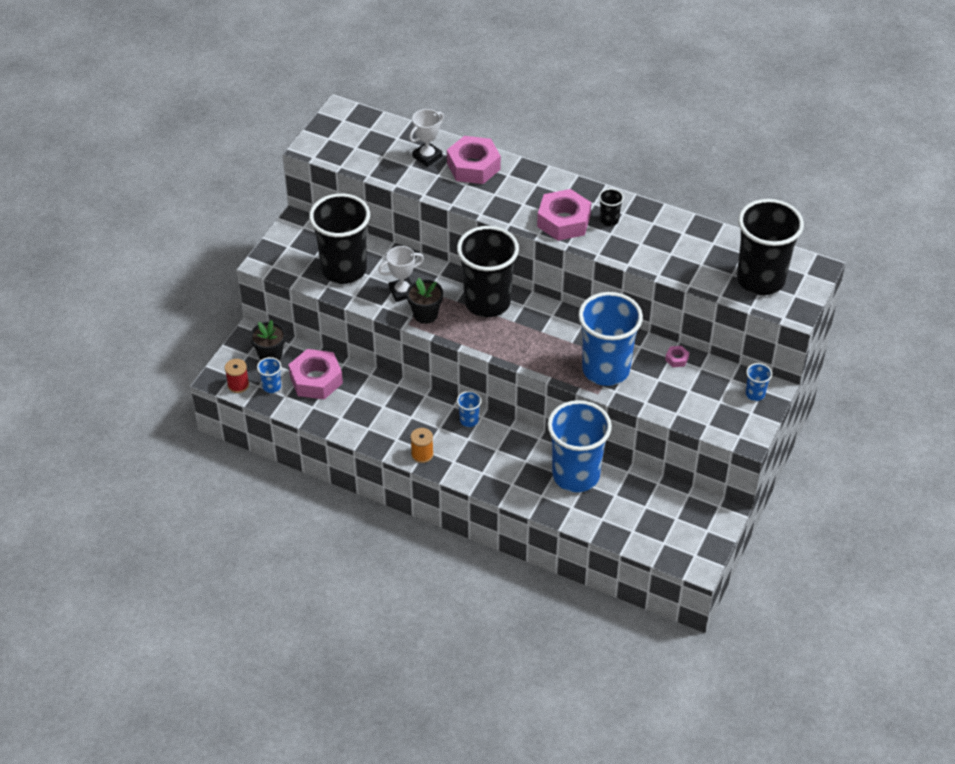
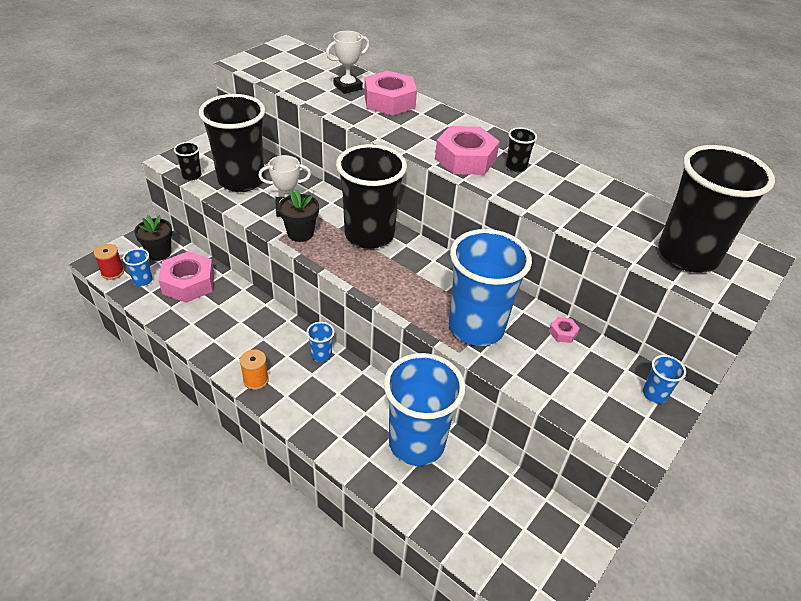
camera: 10 degrees right, 5 degrees down
none -> black cup [174,142,201,181]

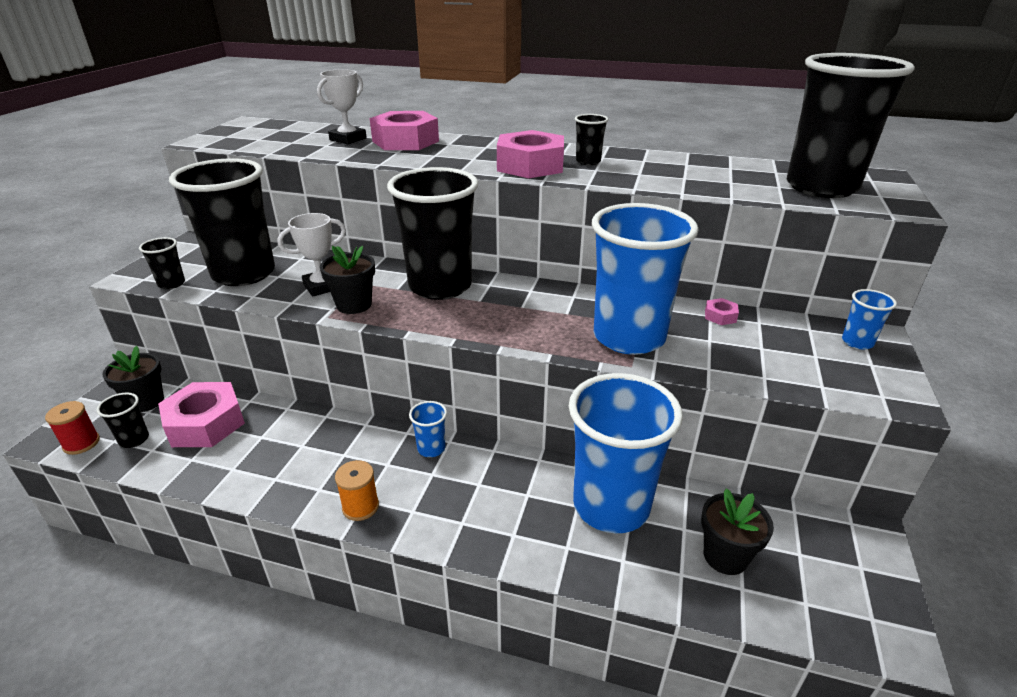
camera: 20 degrees left, 10 degrees down
blue cup [122,248,153,286] -> black cup [96,393,149,448]
none -> black flower pot [701,489,774,575]

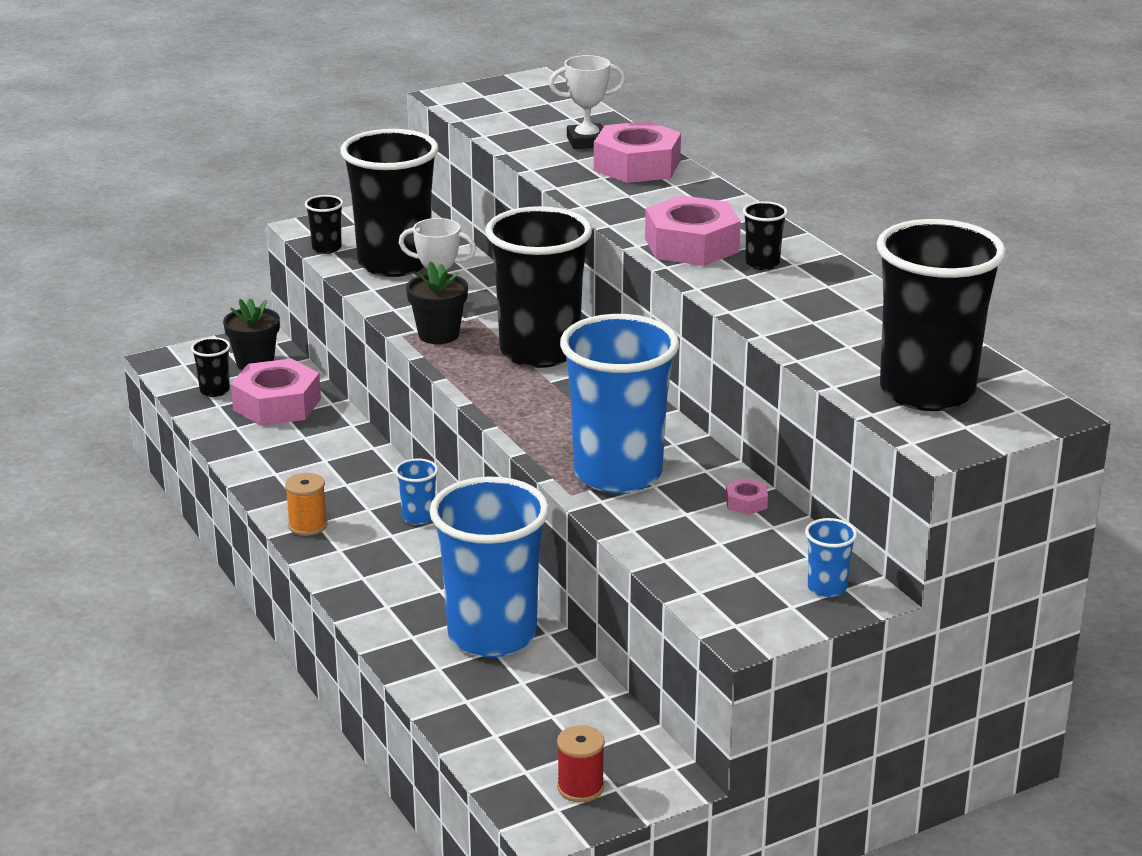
camera: 45 degrees right, 5 degrees down
red spool [45,401,100,455] -> red spool moved to [557,725,605,803]
black flower pot [701,489,774,575] -> none

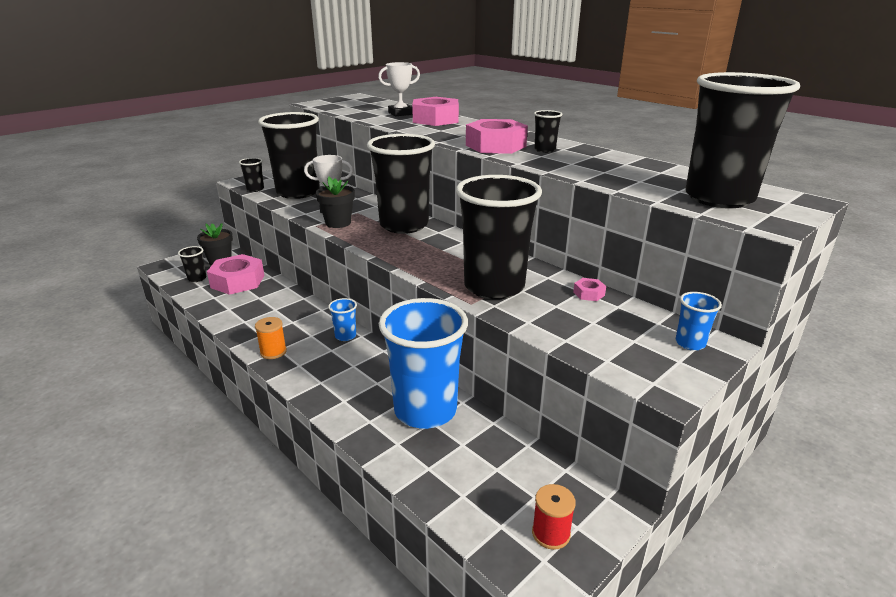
camera: 15 degrees left, 0 degrees up
blue cup [560,314,679,493] -> black cup [456,175,542,300]

